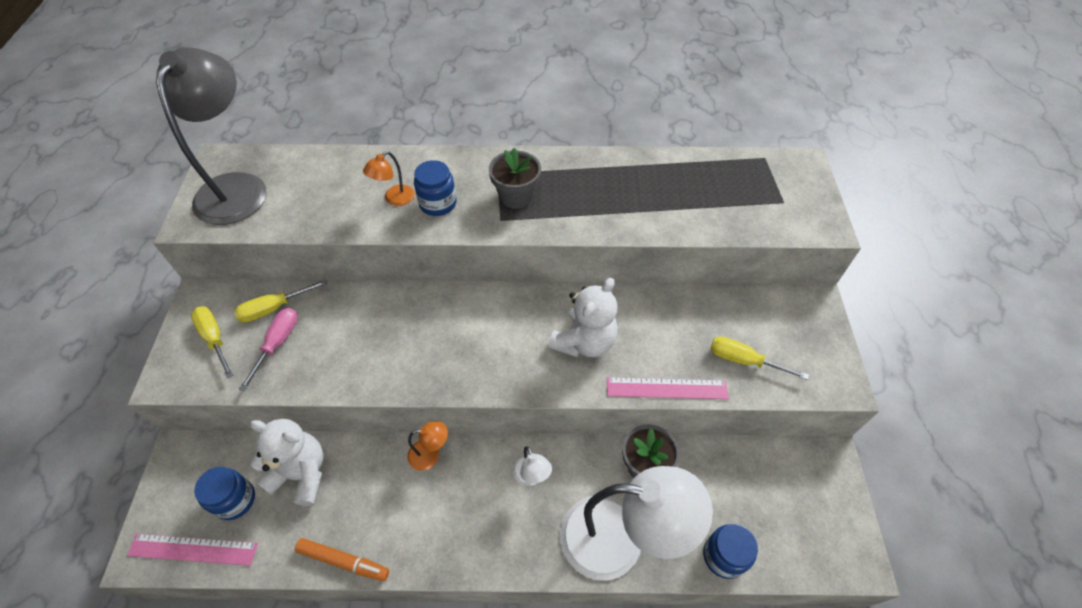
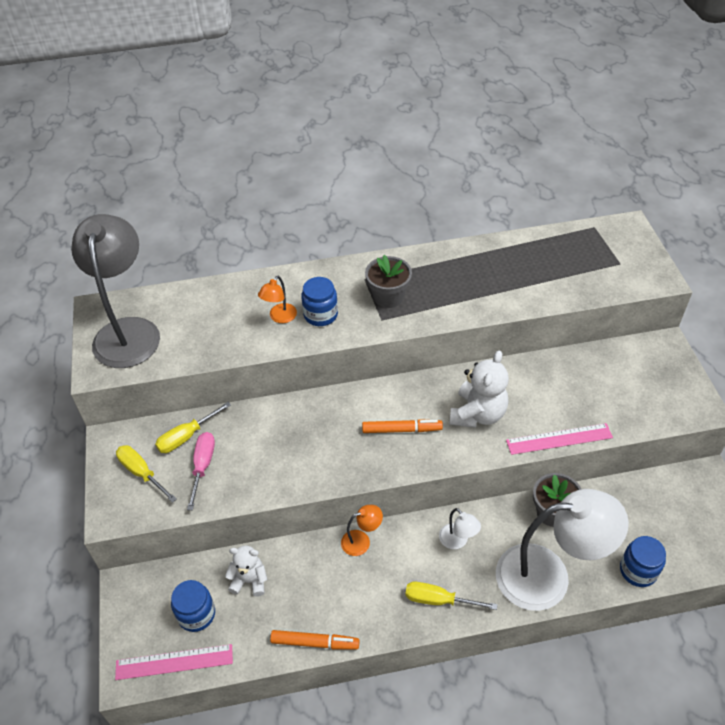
camera: 10 degrees left, 5 degrees down
white teddy bear [250,419,323,506] -> white teddy bear [225,546,267,597], size x0.63
yellow screwdriver [711,336,809,380] -> yellow screwdriver moved to [405,582,498,610]
none -> orange marker [362,419,443,433]

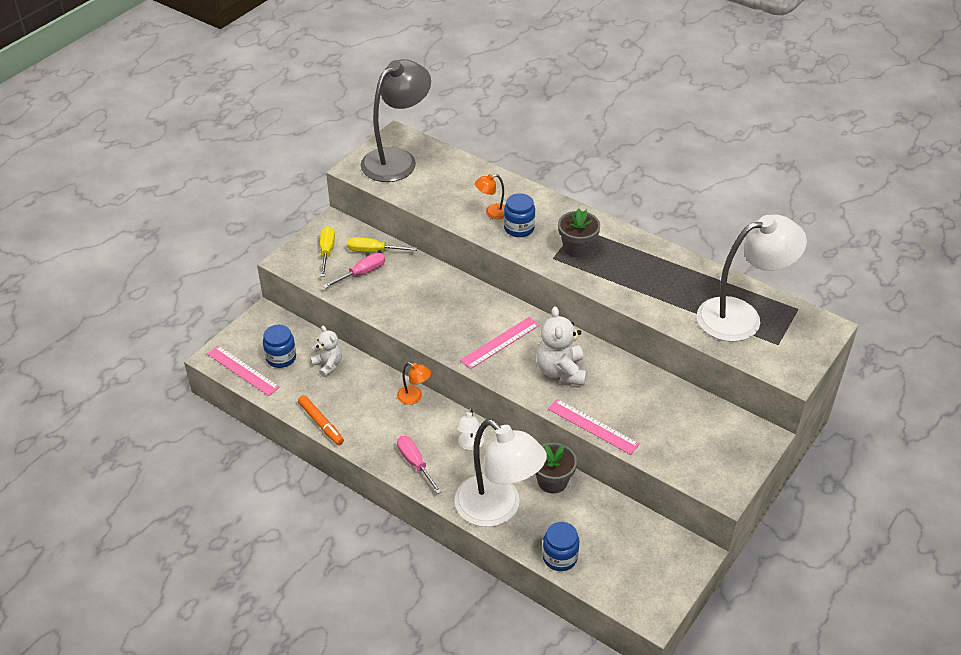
camera: 45 degrees right, 5 degrees down
orange marker [362,419,443,433] -> pink ruler [460,317,539,369]
yellow screwdriver [405,582,498,610] -> pink screwdriver [397,436,442,494]
white teddy bear [449,351,509,428] -> white teddy bear turned 105 degrees clockwise [536,306,586,386]
none -> white lamp [697,214,807,342]

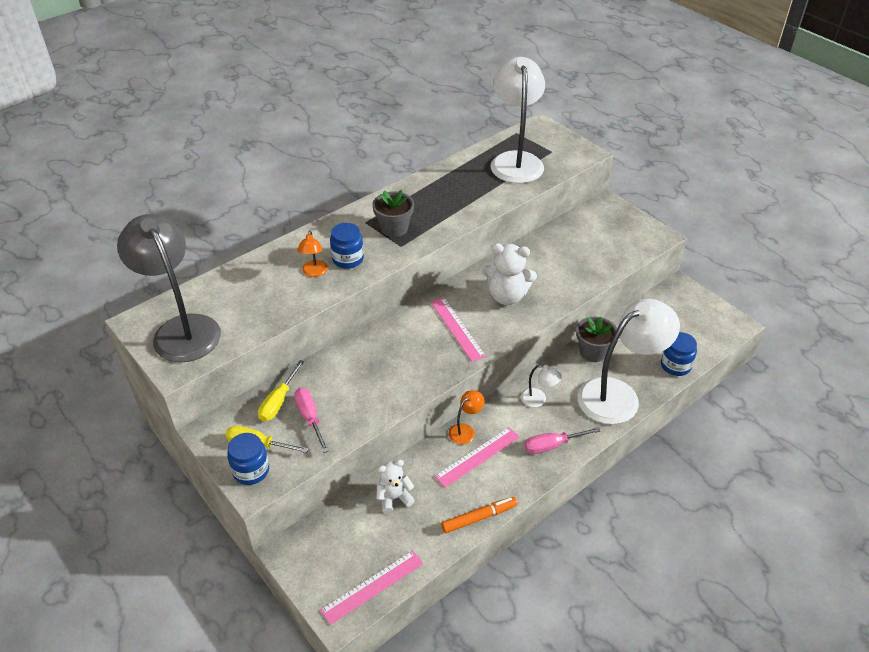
camera: 75 degrees left, 0 degrees up
blue jar [263,325,296,368] -> blue jar moved to [227,433,269,485]
pink ruler [548,399,640,455] -> pink ruler moved to [434,427,520,488]

